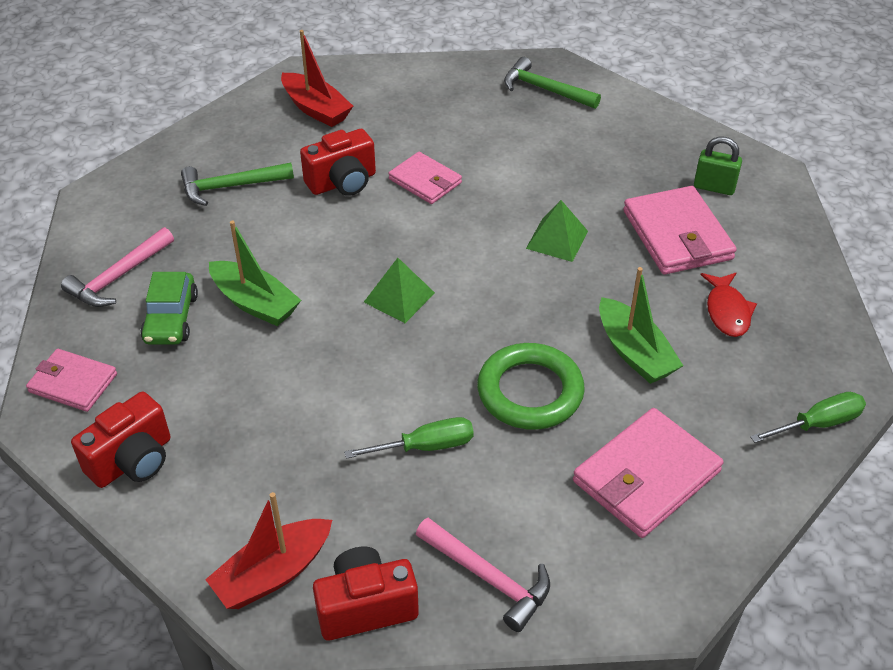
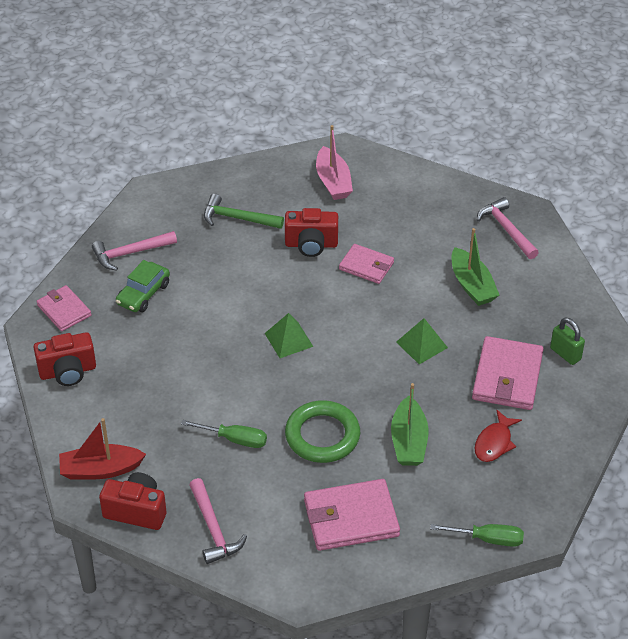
camera: 30 degrees right, 0 degrees up
green boat [209,221,301,326] -> green boat moved to [451,228,499,306]
red boat [281,30,353,127] -> pink boat [316,125,353,200]
pink wallet [388,152,462,204] -> pink wallet turned 45 degrees counterclockwise [339,244,394,284]
green hammer [504,57,601,109] -> pink hammer [477,197,539,259]

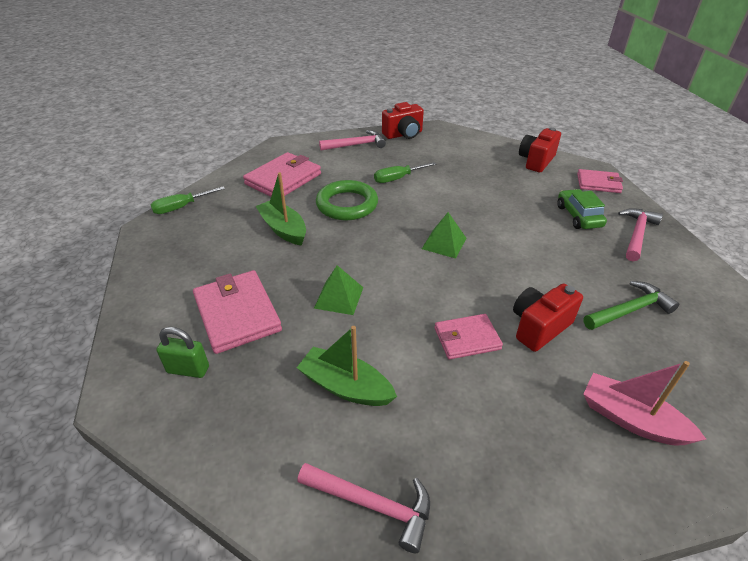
camera: 140 degrees right, 5 degrees down
red boat [59,418,146,480] -> none
pink hammer [189,478,247,564] -> pink hammer turned 135 degrees clockwise [319,130,386,151]
red fish [474,410,522,462] -> none

